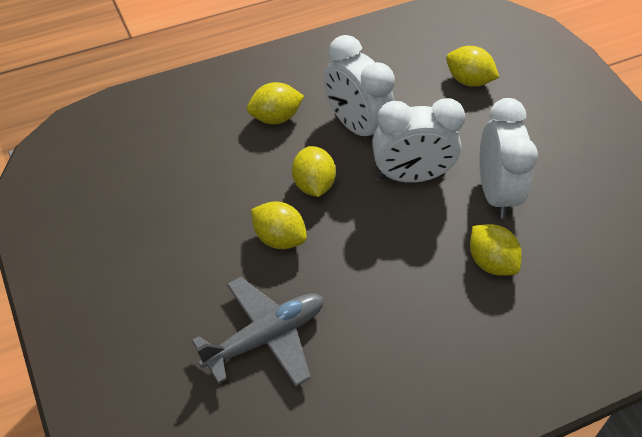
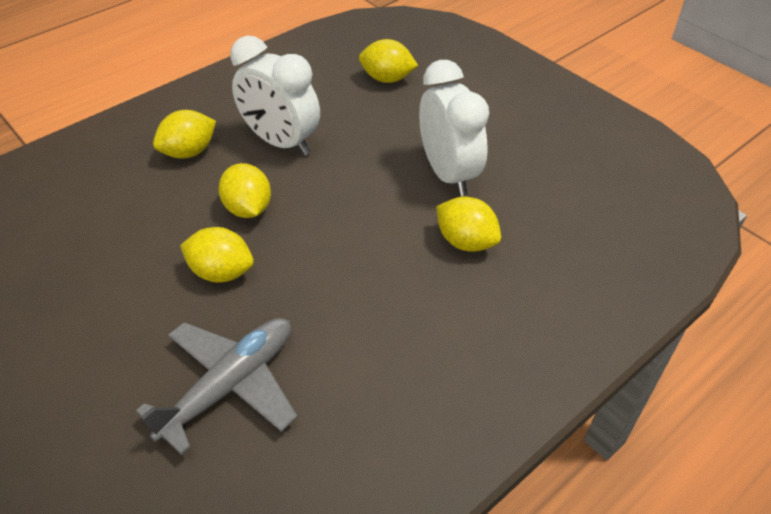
camera: 15 degrees left, 5 degrees down
white clock [372,98,465,183] -> none

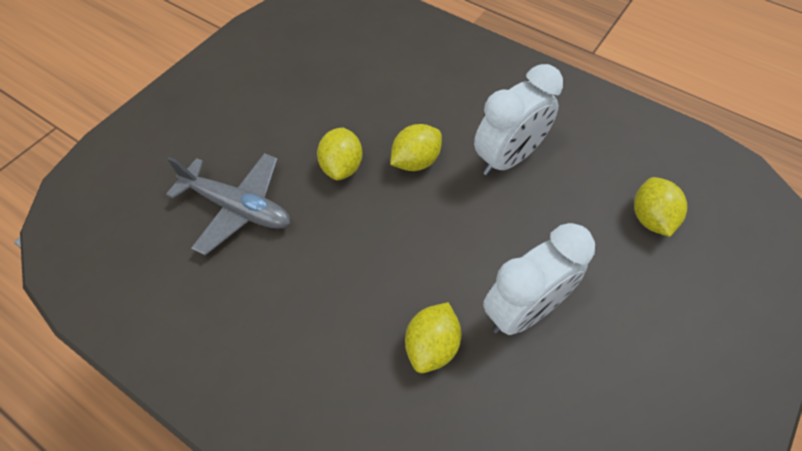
camera: 75 degrees right, 10 degrees up
yellow lemon [153,110,216,159] -> none
white clock [230,35,320,155] -> white clock turned 150 degrees counterclockwise [474,64,563,176]

